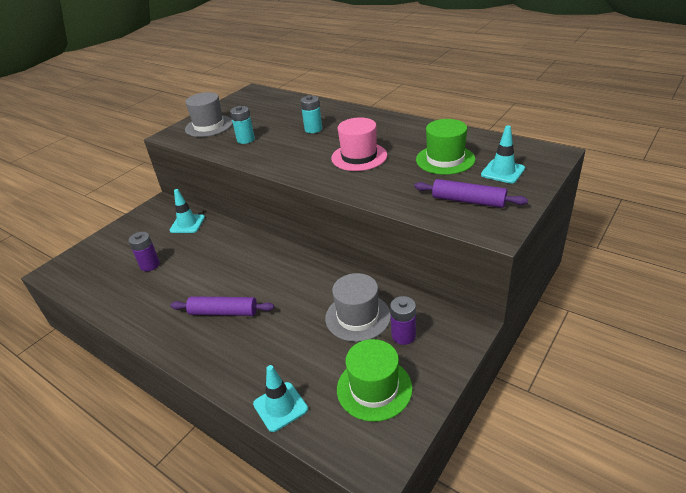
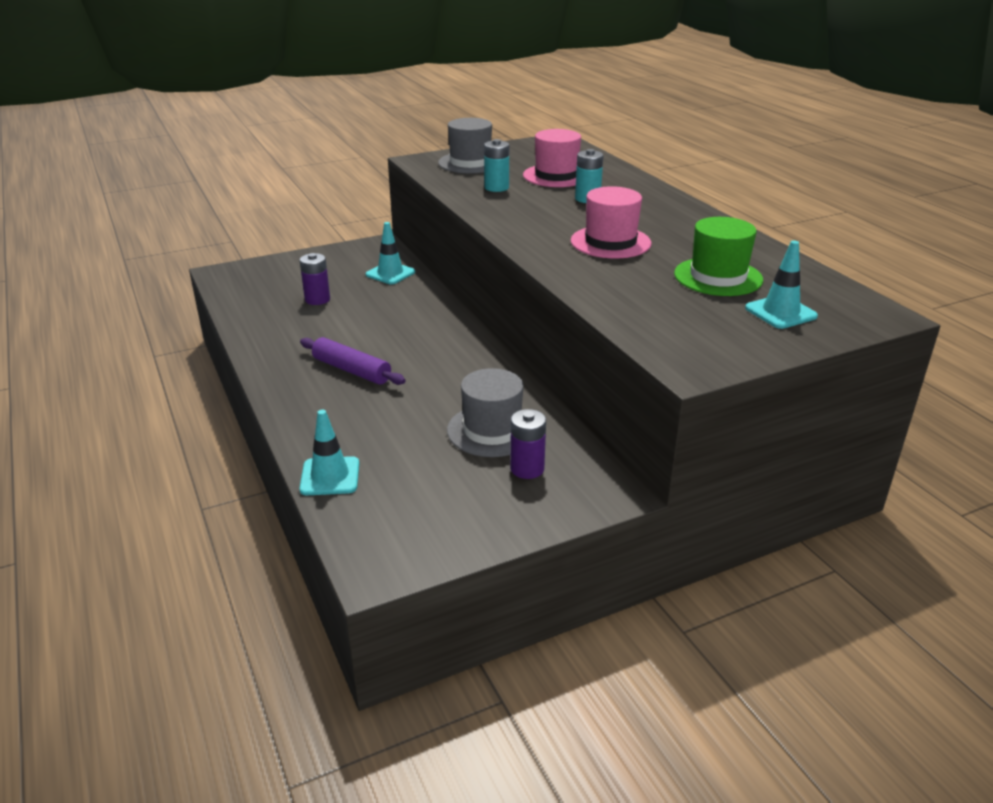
camera: 25 degrees right, 5 degrees down
green hat [337,339,413,422] -> none
purple rolling pin [414,179,528,208] -> none
none -> pink hat [523,129,581,187]

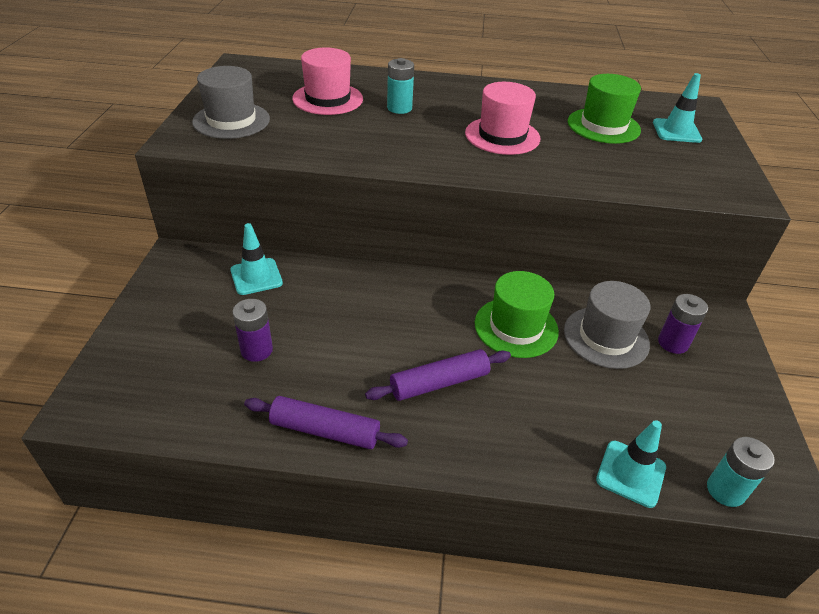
camera: 60 degrees left, 10 degrees up
turquoise battery [484,139,509,192] -> turquoise battery moved to [707,437,775,507]
none -> purple rolling pin [244,396,408,449]
none -> green hat [475,271,559,358]

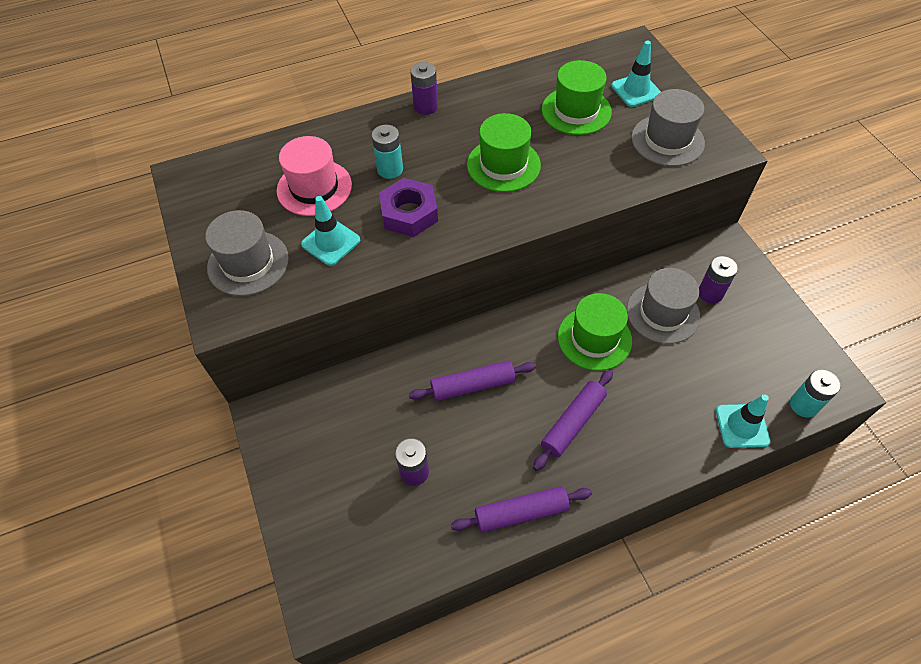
camera: 25 degrees left, 15 degrees up
turquoise traffic cone [230,223,283,295] -> turquoise traffic cone moved to [301,196,360,266]
pink hat [465,82,540,155] -> green hat [467,113,541,192]
none -> purple nut [379,178,438,237]
none -> purple rolling pin [409,361,536,401]
none -> purple battery [410,62,438,115]
none -> grey hat [631,89,705,166]

